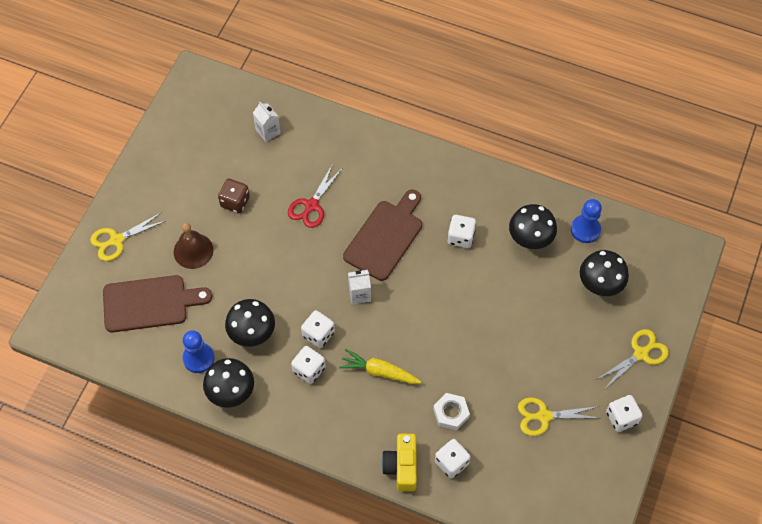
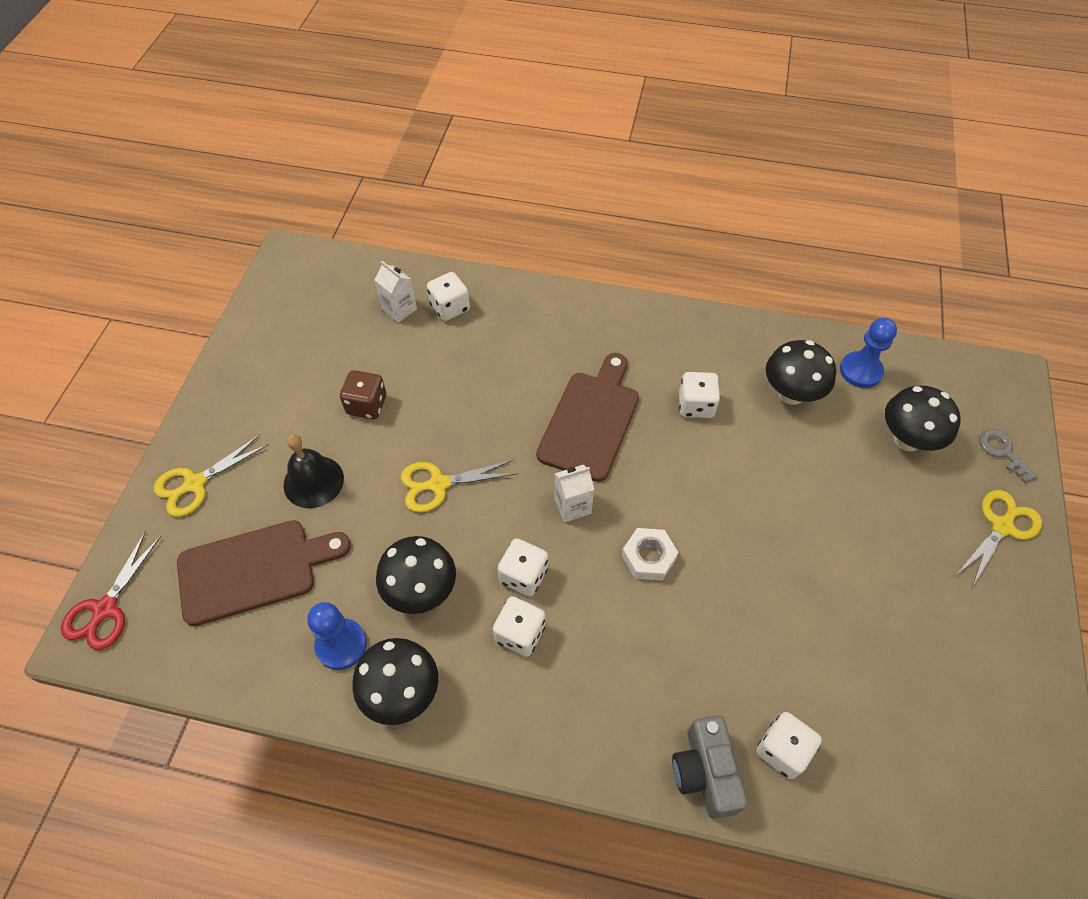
camera: 10 degrees left, 5 degrees down
brown bell [174,223,214,269] -> black bell [283,434,344,508]
red scissors [288,164,342,228] -> red scissors moved to [61,532,161,650]
yellow carrot [339,349,421,384] -> none
yellow camera [382,434,417,491] -> grey camera [672,715,748,819]
white nut [433,393,470,430] -> white nut moved to [622,528,678,581]
yellow scissors [518,397,600,436] -> yellow scissors moved to [401,460,518,513]
white dice [606,395,643,432] -> white dice moved to [427,272,470,321]
none -> grey key [979,429,1038,483]

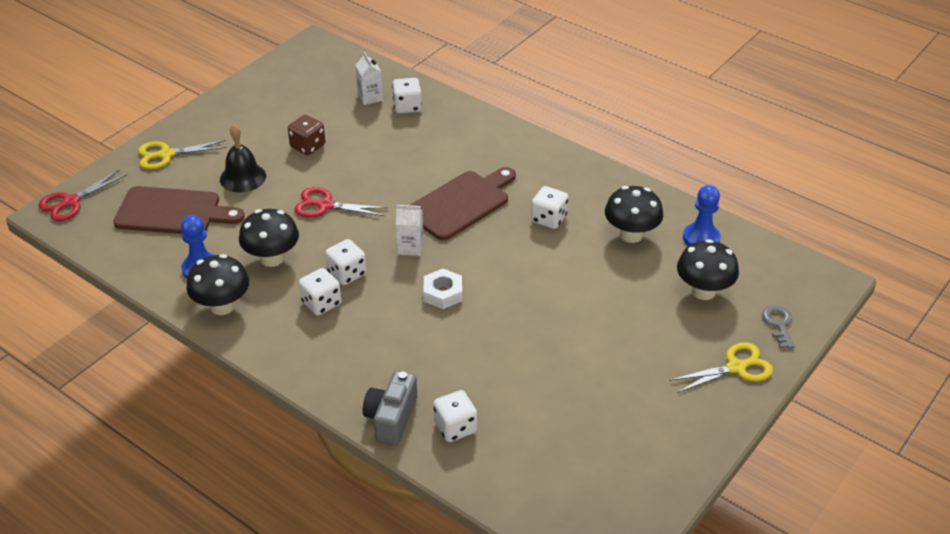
camera: 25 degrees right, 15 degrees down
yellow scissors [401,460,518,513] -> red scissors [295,187,388,218]

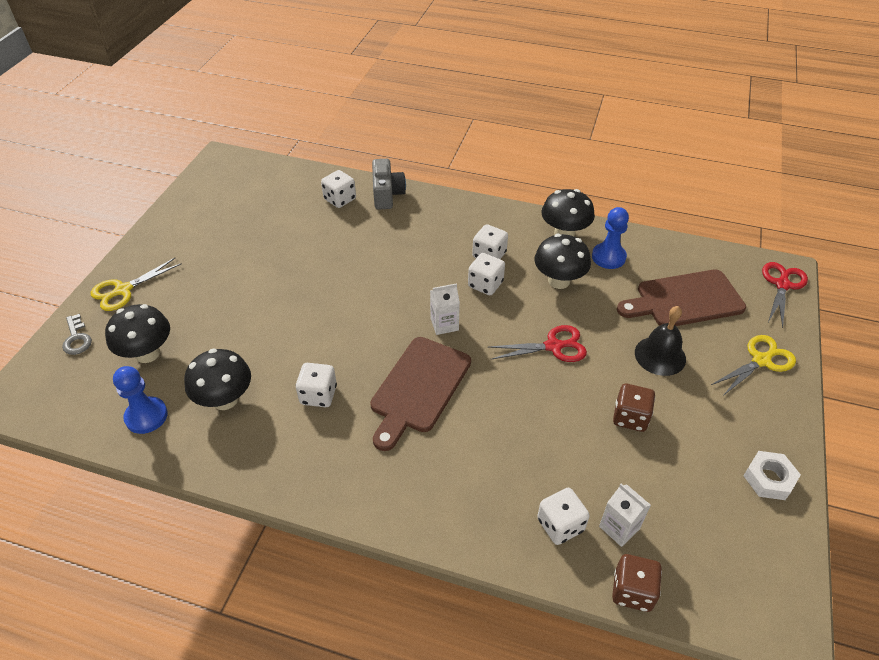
camera: 160 degrees right, 5 degrees up
white nut [423,269,462,309] -> white nut moved to [743,451,801,500]
none -> brown dice [612,554,662,612]

